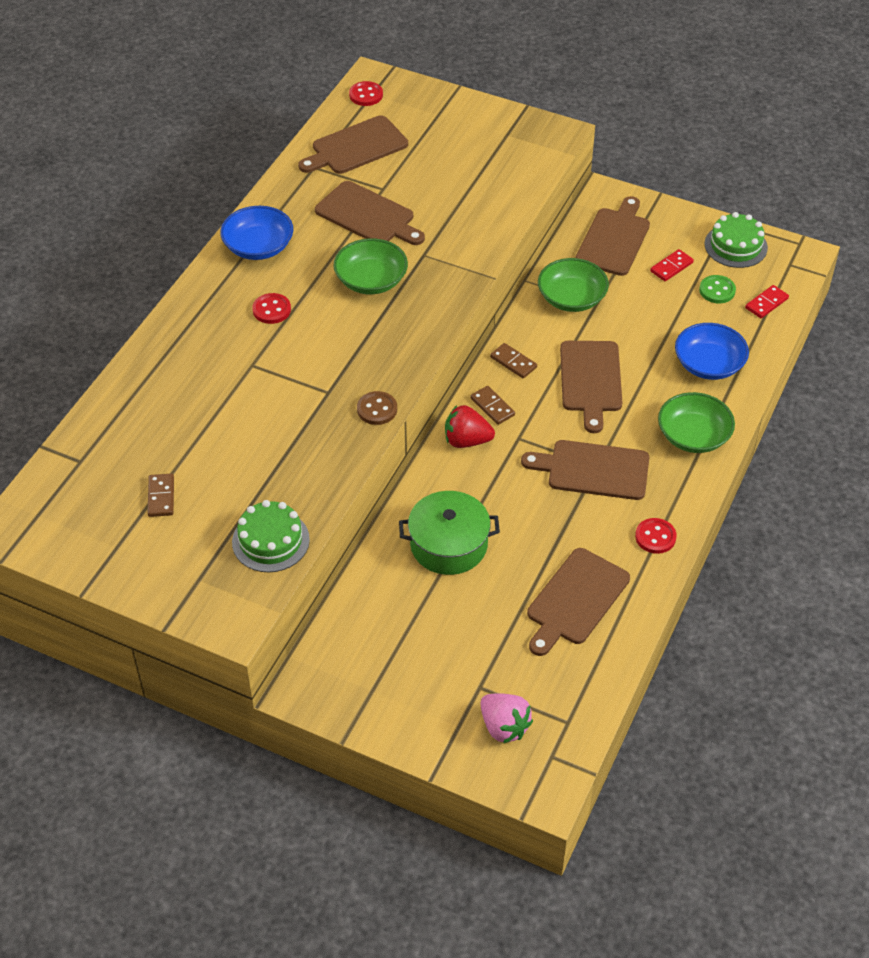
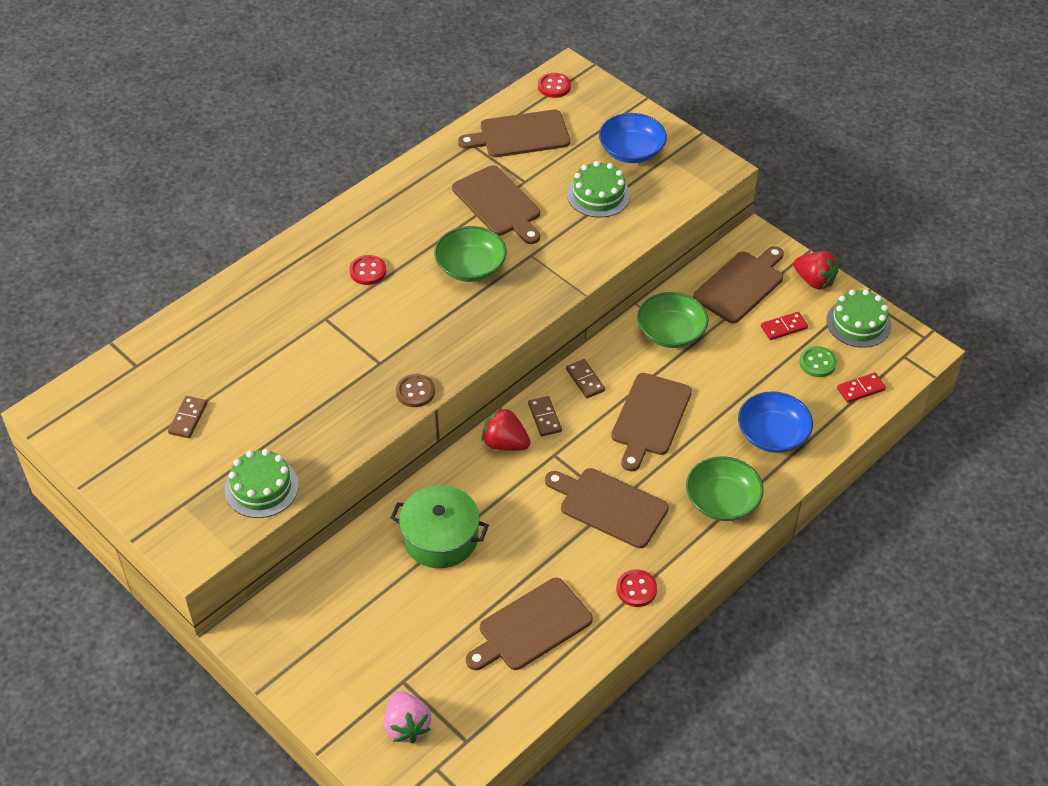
camera: 20 degrees right, 0 degrees up
blue bowl [220,206,293,260] -> blue bowl moved to [599,113,667,163]
none -> green cake [567,161,630,218]
none -> red strawberry [793,251,838,290]

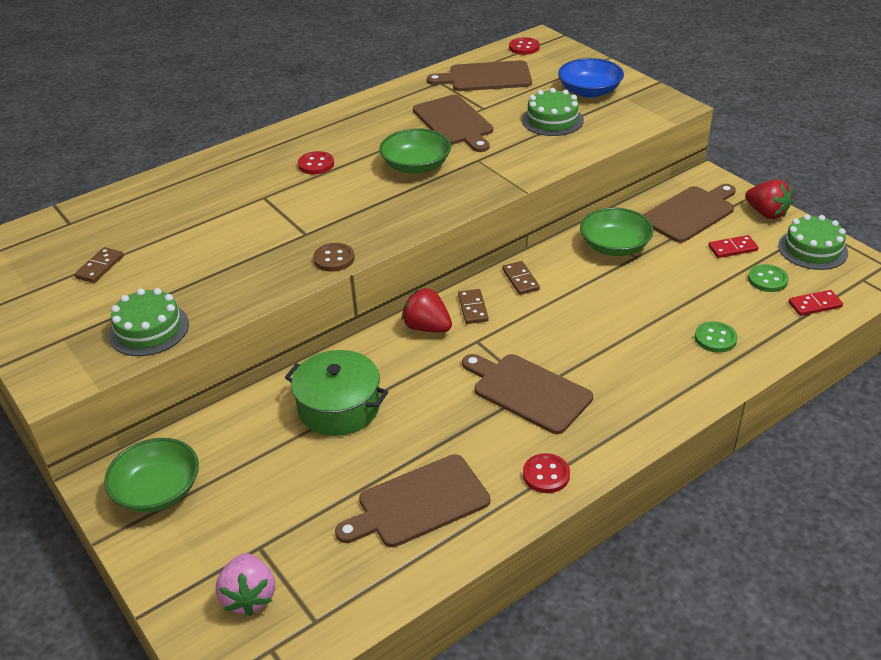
camera: 10 degrees right, 10 degrees down
brown cutting board [611,373,692,471] -> none
green bowl [686,456,764,521] -> green bowl moved to [104,438,199,512]
blue bowl [738,391,813,453] -> green button [695,321,737,353]

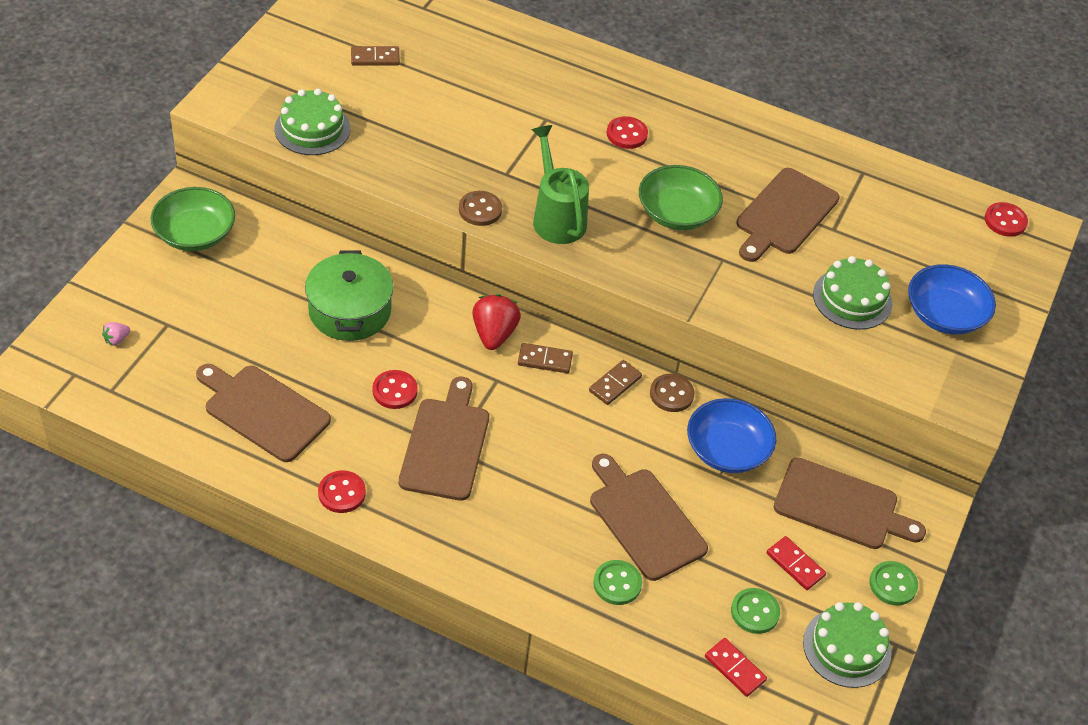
camera: 55 degrees right, 10 degrees up
pink strawberry [216,553,275,616] -> pink strawberry [102,322,130,346], size x0.48
brown cutting board [427,60,532,91] -> brown cutting board moved to [590,454,708,581]
brown domino [458,289,489,324] -> brown domino turned 45 degrees clockwise [518,343,573,373]
green bowl [580,207,654,256] -> blue bowl [687,398,776,473]
red strawberry [745,179,792,219] -> green button [869,561,918,606]
none -> red button [372,370,418,409]
none -> green watering can [531,125,589,244]
none -> brown button [650,374,695,412]

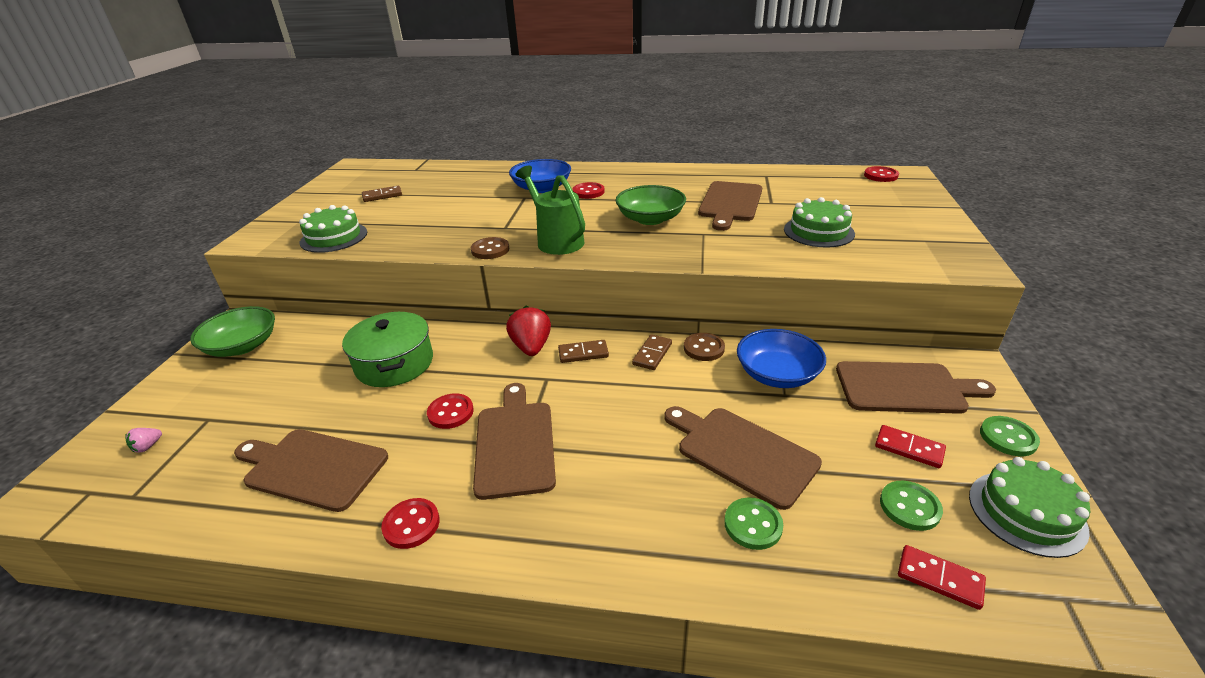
camera: 10 degrees left, 15 degrees down
blue bowl [908,264,996,334] -> blue bowl moved to [509,159,571,193]

